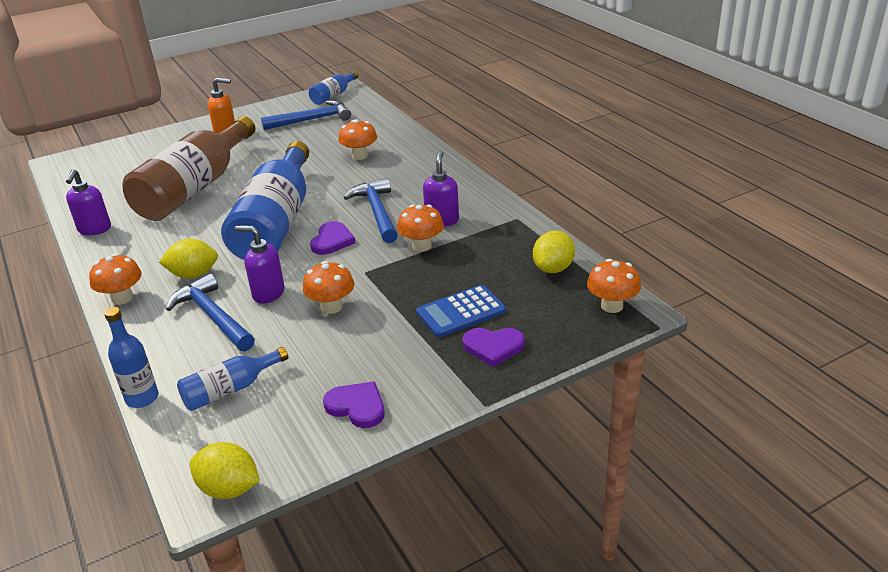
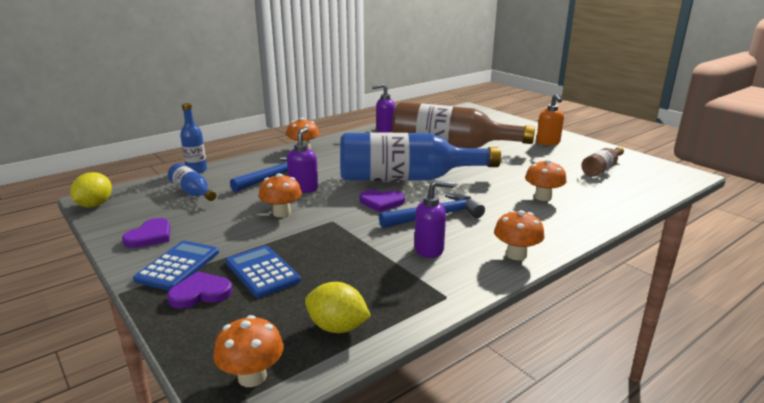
camera: 80 degrees right, 10 degrees down
yellow lemon [159,238,218,279] -> none
blue hammer [261,100,351,130] -> brown bottle [581,147,624,177]
blue bottle [309,71,359,105] -> none
orange mushroom [397,205,444,252] -> orange mushroom moved to [494,210,544,260]
purple heart [462,328,525,367] -> purple heart turned 75 degrees clockwise [167,271,232,309]
none -> blue calculator [133,241,219,291]

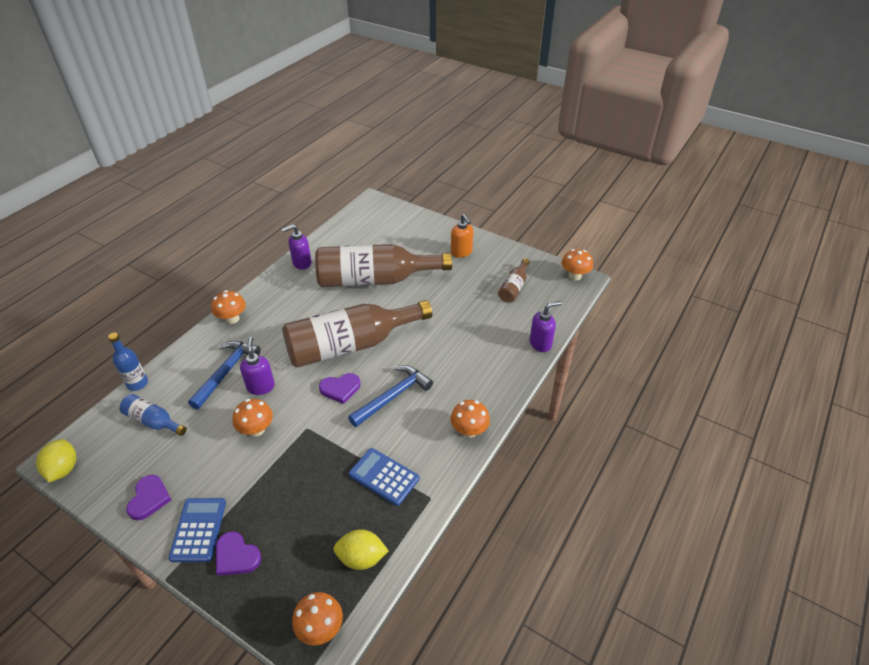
camera: 20 degrees left, 20 degrees up
purple heart [167,271,232,309] -> purple heart turned 105 degrees counterclockwise [216,531,261,576]
blue calculator [226,245,301,298] -> blue calculator moved to [349,448,419,506]
blue bottle [340,133,501,181] -> brown bottle [282,300,432,368]
purple soap dispenser [415,180,454,258] -> purple soap dispenser moved to [530,301,562,352]
orange mushroom [525,159,567,201] -> orange mushroom moved to [562,249,593,280]

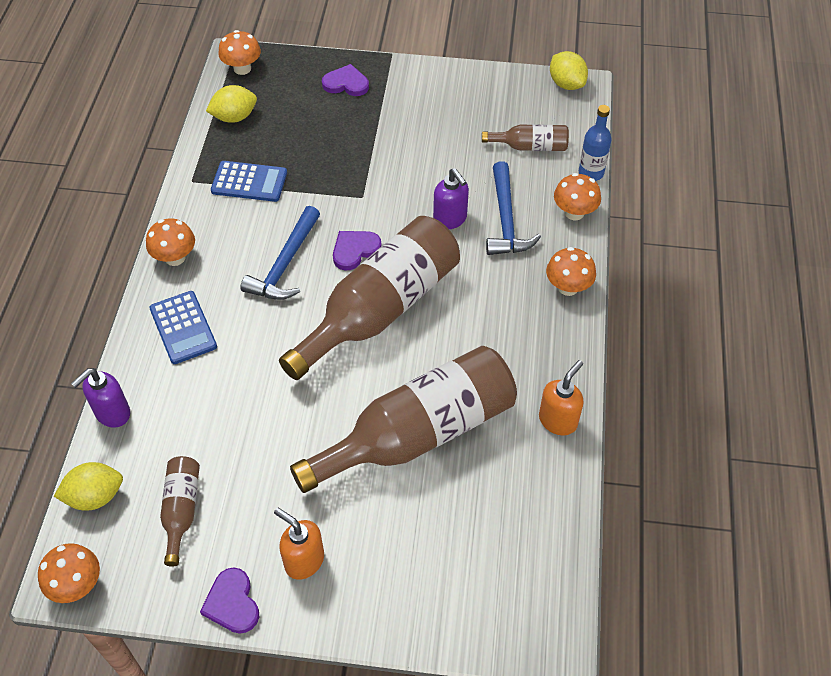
camera: 155 degrees right, 10 degrees up
blue bottle [120,394,187,436] -> brown bottle [482,124,569,151]
purple heart [126,475,171,520] -> purple heart moved to [200,568,259,634]
blue calculator [168,498,226,562] -> blue calculator moved to [149,291,217,364]
orange mushroom [233,399,273,437] -> orange mushroom moved to [554,173,601,220]
purple soap dispenser [282,224,312,270] -> orange soap dispenser [539,360,584,435]
none -> yellow lemon [54,462,123,511]

